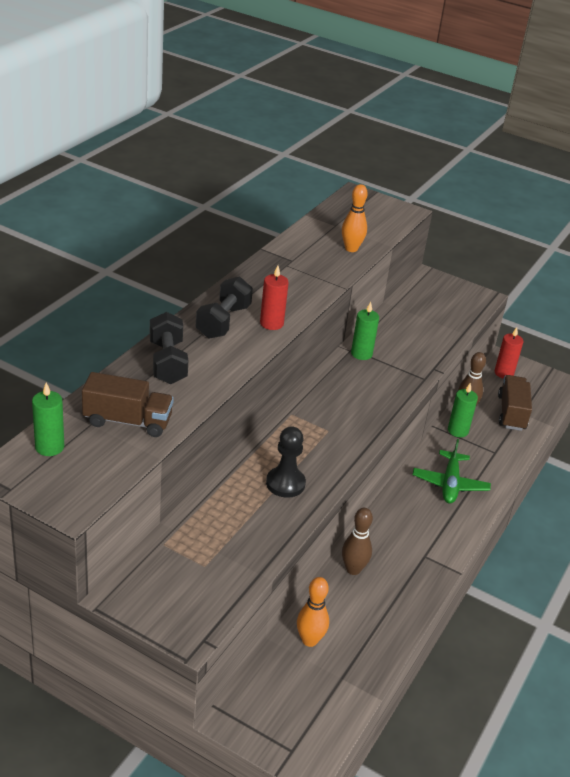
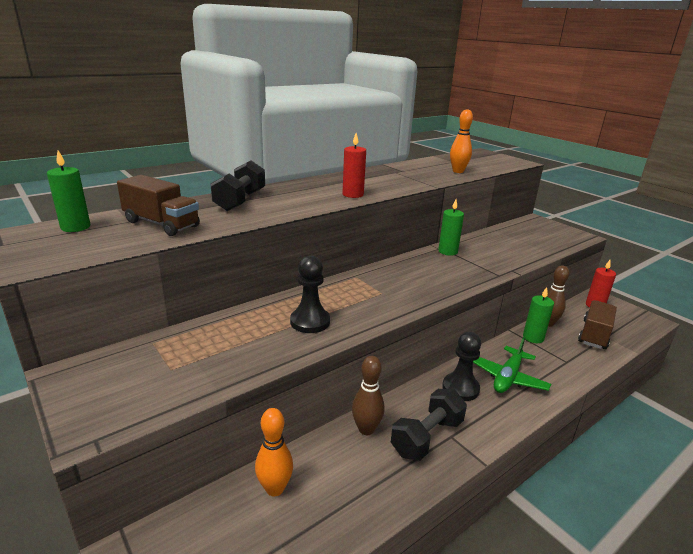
camera: 25 degrees right, 10 degrees down
black dumbbell [196,277,253,339] -> black dumbbell moved to [391,389,467,461]
none -> black pawn [442,332,481,401]

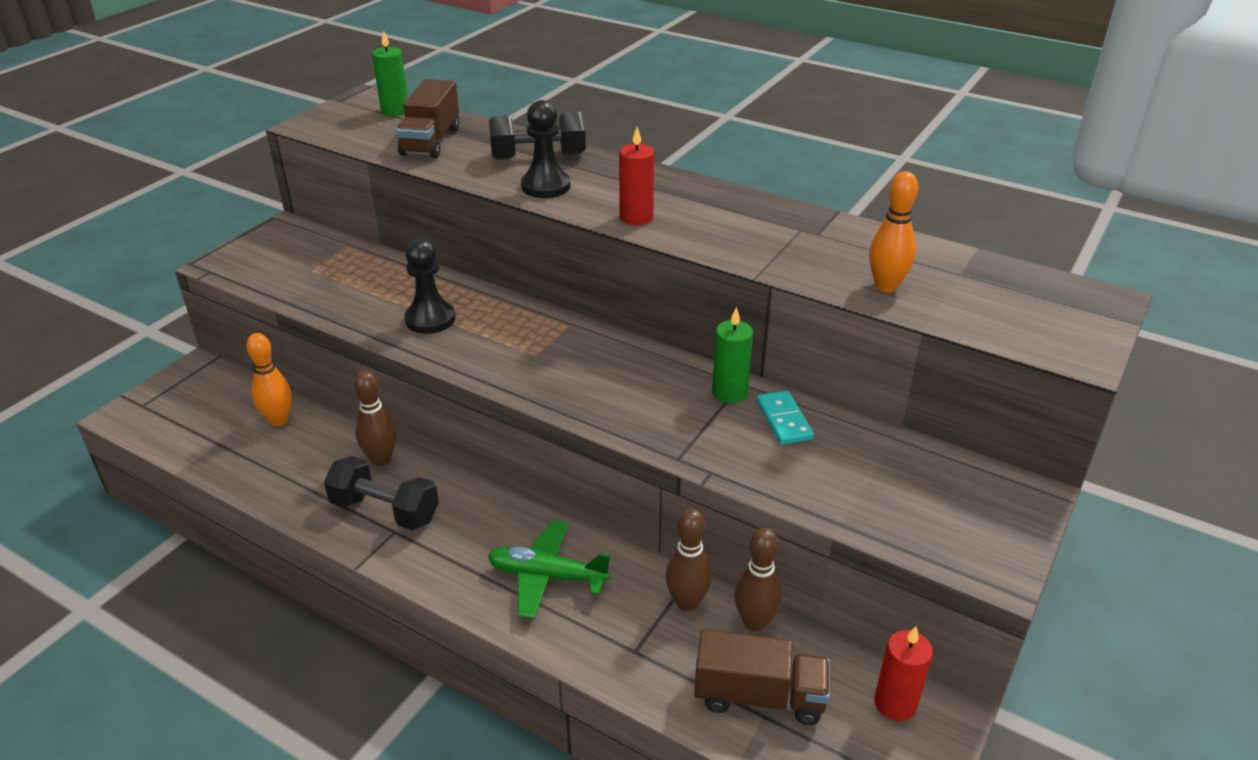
camera: 70 degrees right, 10 degrees up
black pawn [442,332,481,401] -> black pawn moved to [521,100,570,198]
green candle [523,287,554,343] -> brown bowling pin [666,508,712,611]
none -> turquoise domino [757,391,814,444]

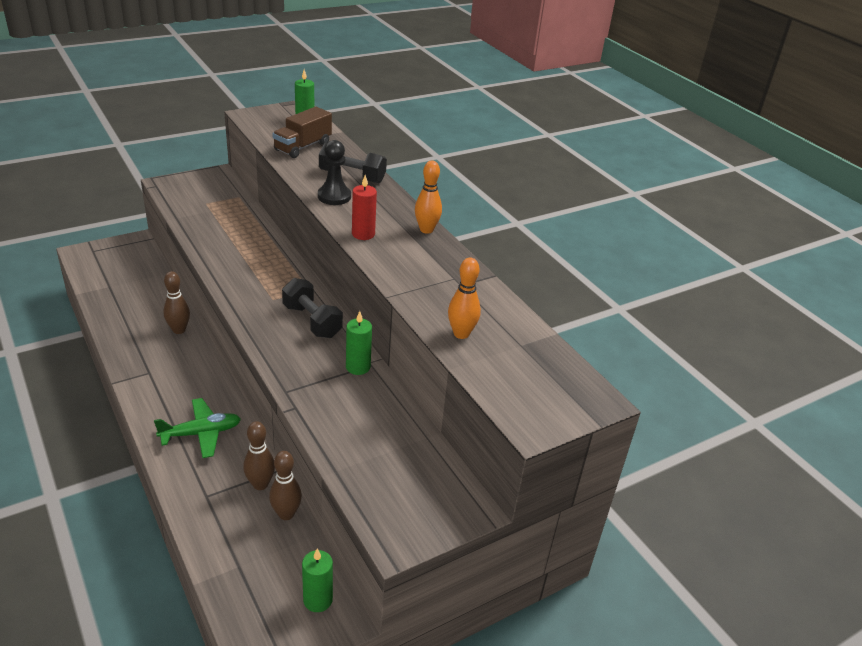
camera: 25 degrees right, 0 degrees up
orange bowling pin [246,333,292,426] -> orange bowling pin moved to [415,160,442,234]
black dumbbell [324,456,439,530] -> black dumbbell moved to [282,278,343,338]
black pawn [404,239,455,334] -> none
green plane [488,520,611,619] -> green plane turned 120 degrees clockwise [154,398,241,458]
brown truck [694,629,830,725] -> none
turquoise domino [757,391,814,444] -> none
red candle [874,626,933,721] -> green candle [302,549,333,612]

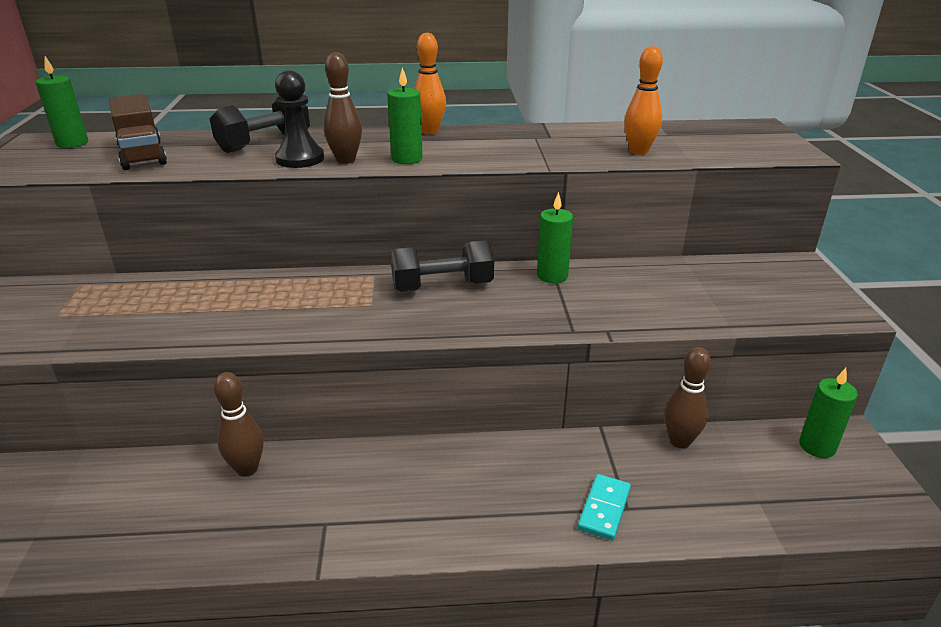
camera: 60 degrees left, 5 degrees down
green plane [154,398,241,458] -> none
brown bowling pin [243,421,275,490] -> brown bowling pin moved to [324,52,362,164]
red candle [352,175,377,240] -> green candle [387,67,423,164]
none -> turquoise domino [578,474,631,540]

